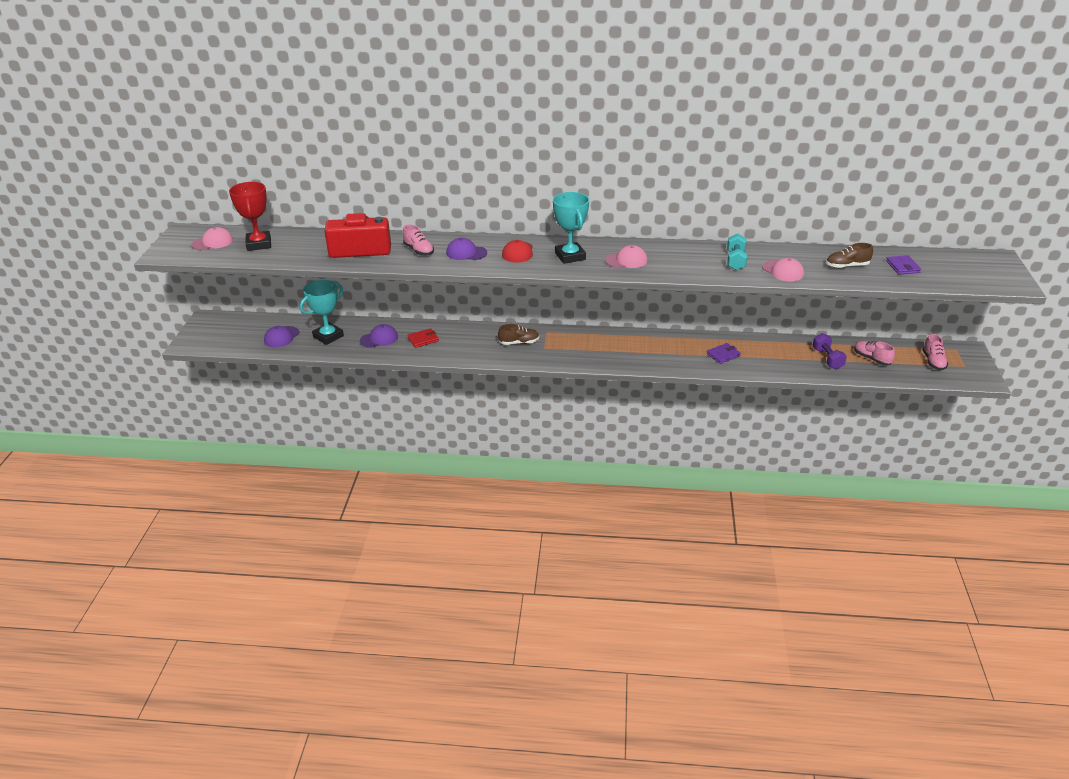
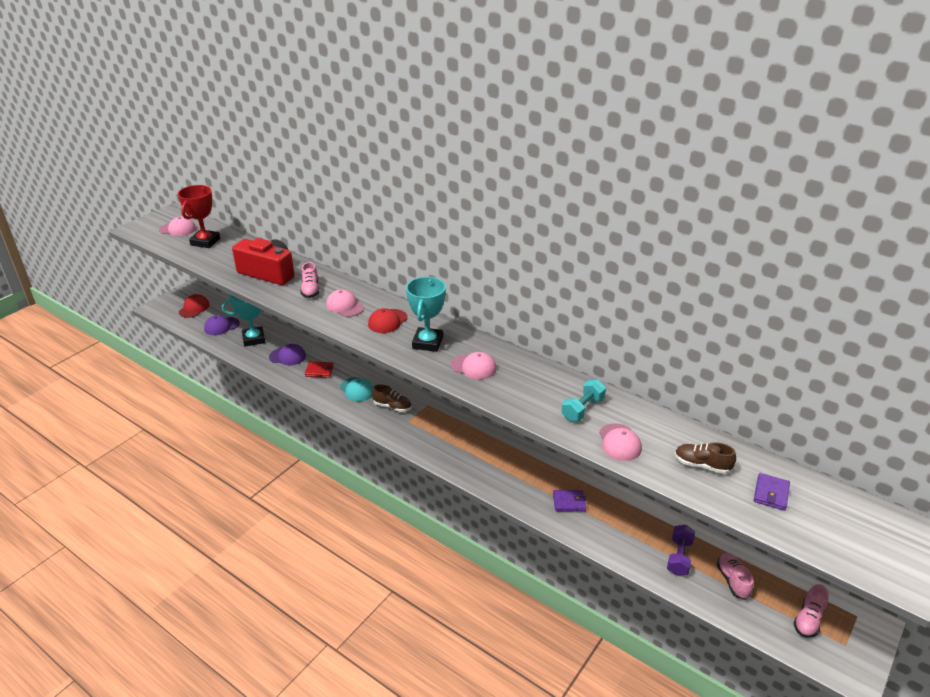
camera: 30 degrees right, 0 degrees up
purple cap [446,238,487,260] -> pink cap [326,289,364,317]
none -> red cap [179,294,210,318]
none -> turquoise cap [340,377,373,402]

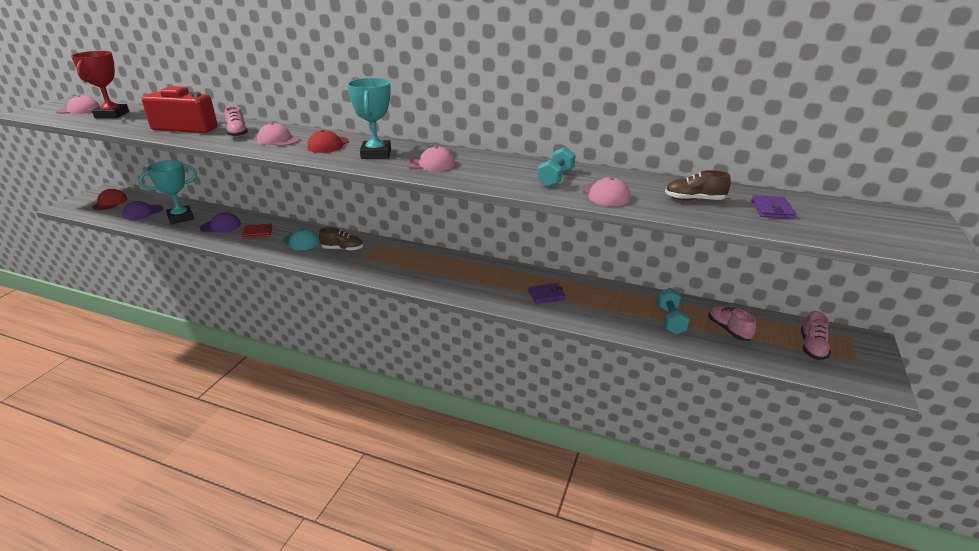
camera: 15 degrees left, 5 degrees down
purple dumbbell [667,525,695,576] -> turquoise dumbbell [657,288,690,335]

